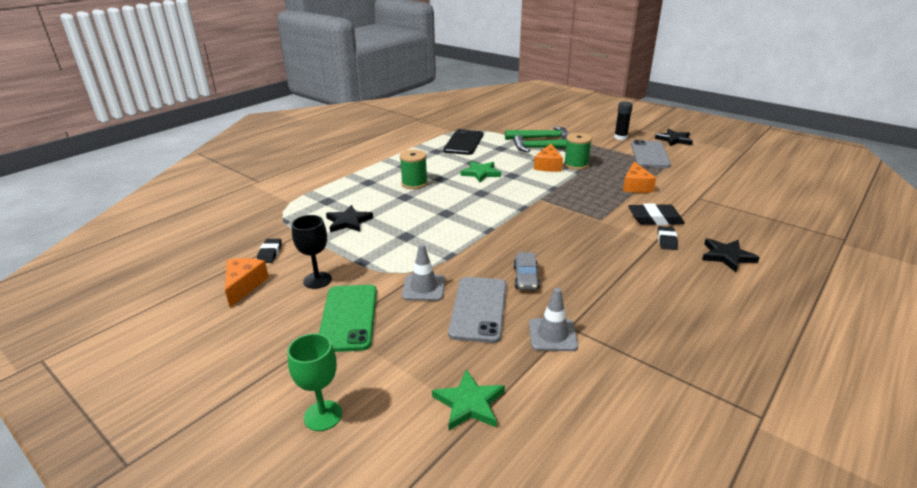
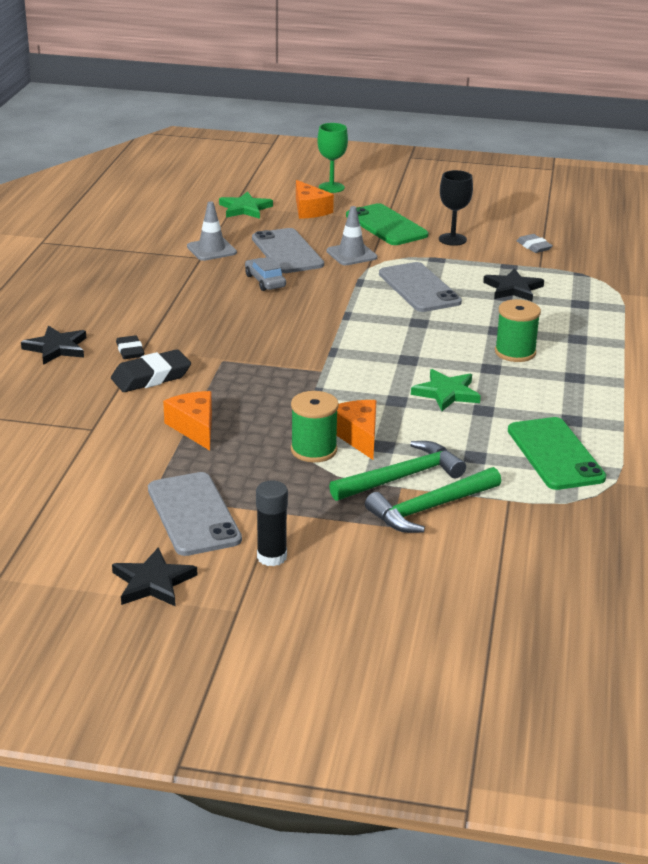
camera: 150 degrees right, 0 degrees up
orange cheese [225,258,269,307] -> orange cheese moved to [296,180,334,219]
black eraser [257,239,282,263] -> grey eraser [517,234,553,253]
black phone [443,129,483,155] -> green phone [508,417,606,490]
none -> grey phone [379,262,462,312]

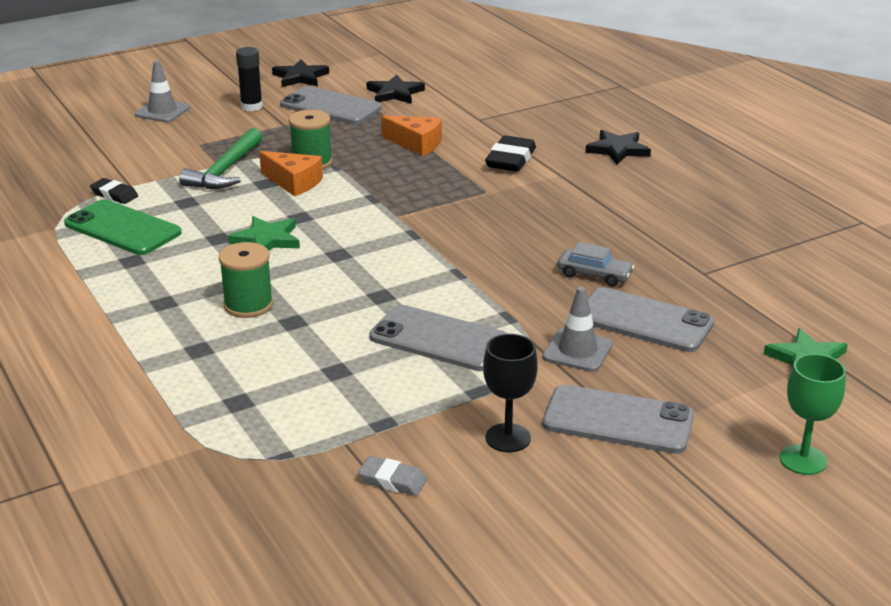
camera: 140 degrees right, 0 degrees up
black eraser [116,335,144,359] -> black eraser moved to [90,178,138,204]
grey traffic cone [187,201,237,261] -> grey traffic cone moved to [135,60,190,122]
orange cheese [296,180,334,219] -> none
green phone [346,203,428,245] -> grey phone [543,384,694,454]
green hammer [365,467,501,533] -> none
black star [483,268,544,301] -> black star moved to [366,74,425,104]

